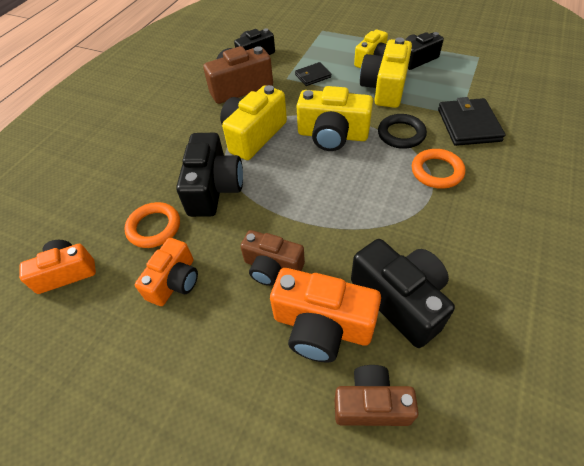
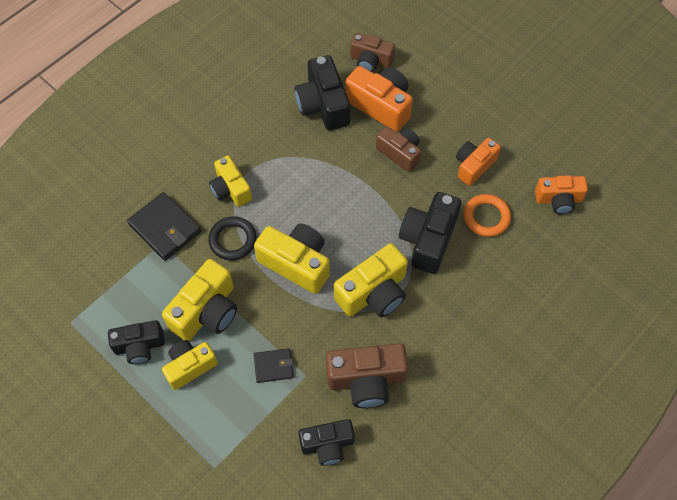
camera: 165 degrees left, 10 degrees up
orange ring [412,149,465,189] -> yellow camera [209,155,252,207]
black wallet [438,97,505,146] -> black wallet turned 60 degrees counterclockwise [127,192,201,261]

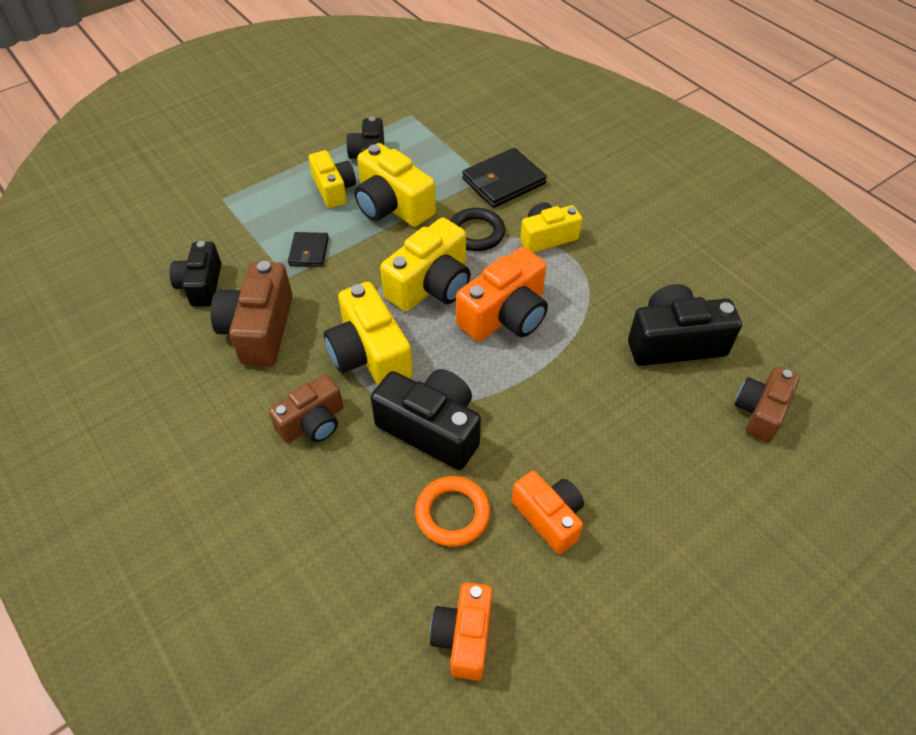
camera: 100 degrees right, 10 degrees down
orange camera [345,66,413,132] -> orange camera moved to [456,247,548,342]
brown camera [376,126,421,172] -> brown camera moved to [268,375,343,443]

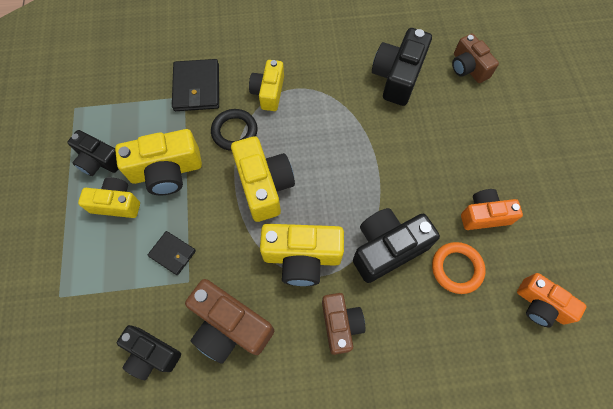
camera: 60 degrees left, 15 degrees up
orange camera [456,247,548,342] -> none

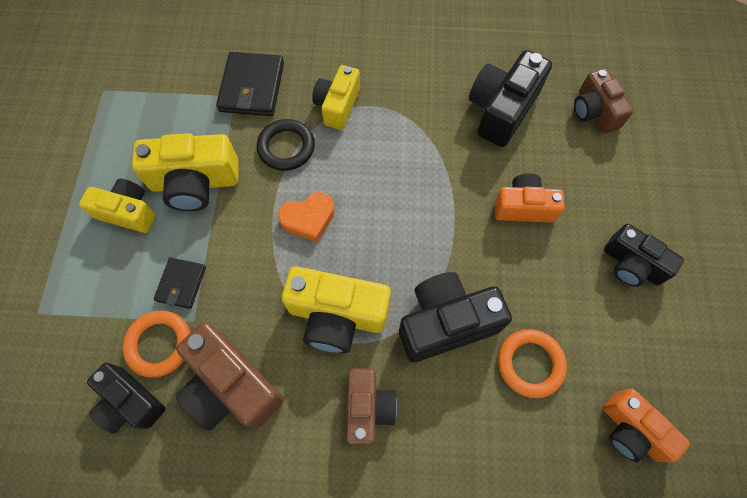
camera: 10 degrees right, 0 degrees up
black camera [67,130,118,176] -> black camera moved to [604,224,684,287]
black wallet [148,231,196,275] -> black wallet turned 60 degrees clockwise [154,257,206,309]
yellow camera [231,136,295,222] -> orange heart [278,192,335,242]
orange camera [461,189,523,230] -> orange camera moved to [495,173,565,223]
none -> orange ring [122,311,190,378]

